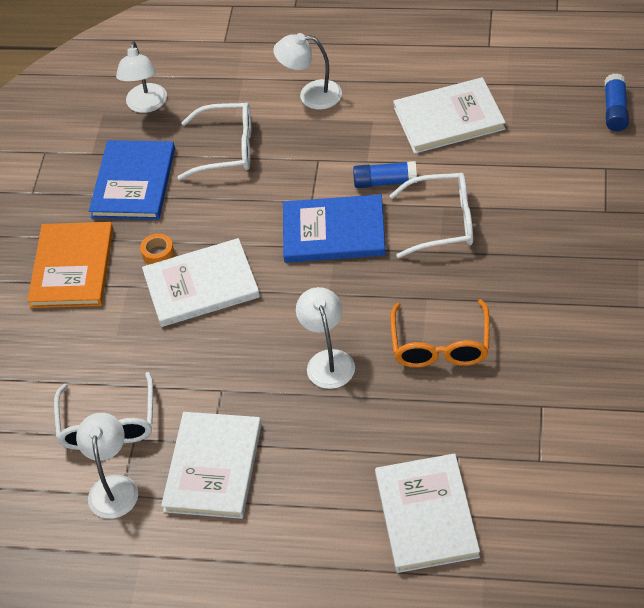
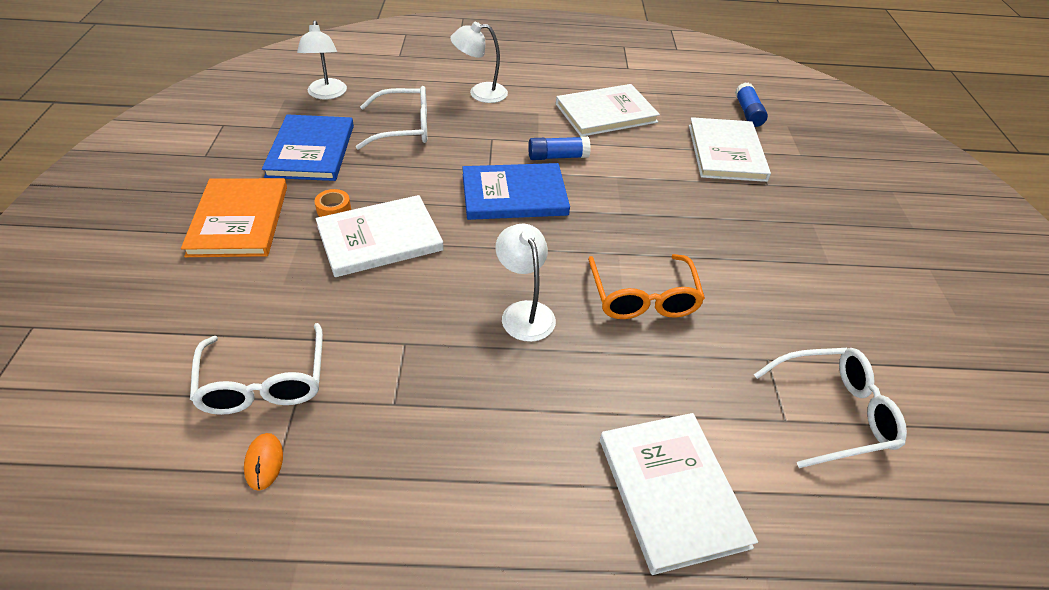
camera: 15 degrees left, 5 degrees down
white lamp [76,413,138,519] -> orange mouse [244,433,283,491]
white book [161,412,262,519] -> white book moved to [689,117,771,182]
white glasses [390,173,473,258] -> white glasses moved to [754,348,907,468]

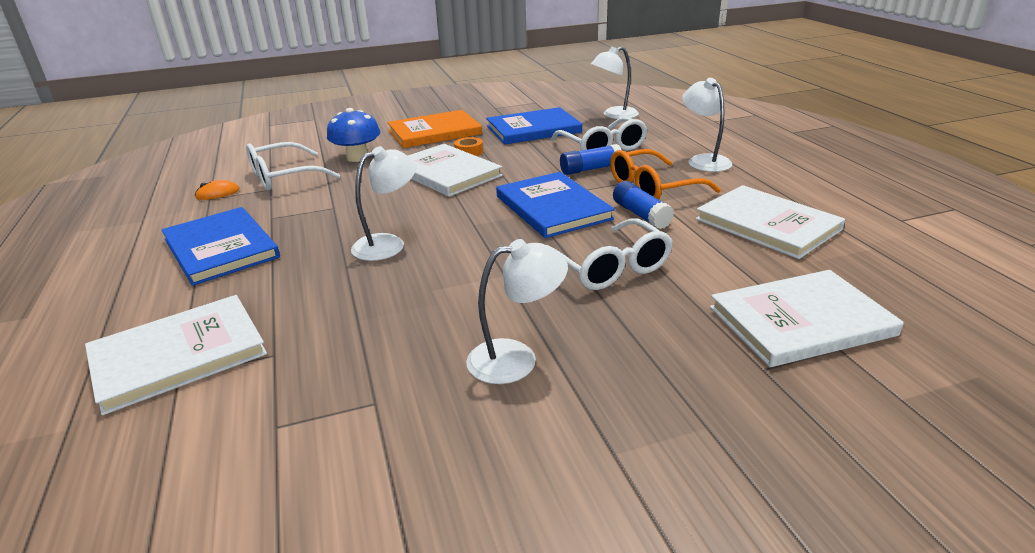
camera: 75 degrees right, 15 degrees down
orange glasses [588,254,705,319] -> orange glasses moved to [610,149,721,200]
blue glue stick [735,82,768,127] -> blue glue stick moved to [560,144,621,175]
white glasses [754,348,907,468] -> white glasses moved to [547,218,673,290]
none -> blue book [162,207,280,286]
none -> blue mushroom [327,108,380,162]
none -> white lamp [466,239,568,384]

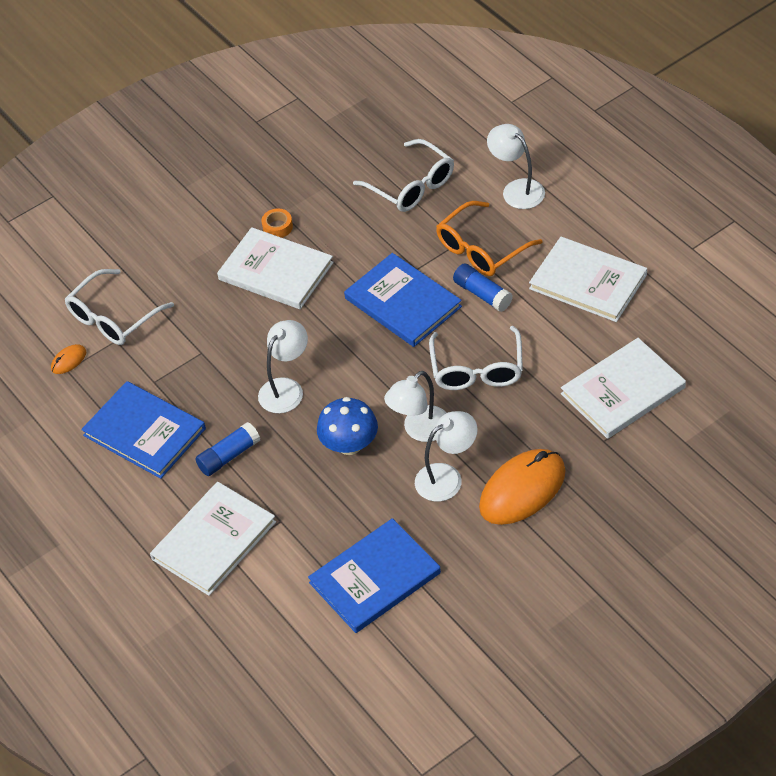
camera: 15 degrees left, 20 degrees up
blue mushroom [327,108,380,162] -> blue mushroom moved to [317,397,378,455]
orange book [387,110,482,148] -> none
blue book [486,107,582,144] -> blue book moved to [308,518,441,633]
white glasses [547,218,673,290] -> white glasses turned 45 degrees clockwise [429,326,523,390]
blue glue stick [560,144,621,175] -> blue glue stick moved to [195,422,260,476]
white lamp [591,46,639,119] -> white lamp moved to [384,371,446,442]
none -> orange mouse [479,449,566,525]

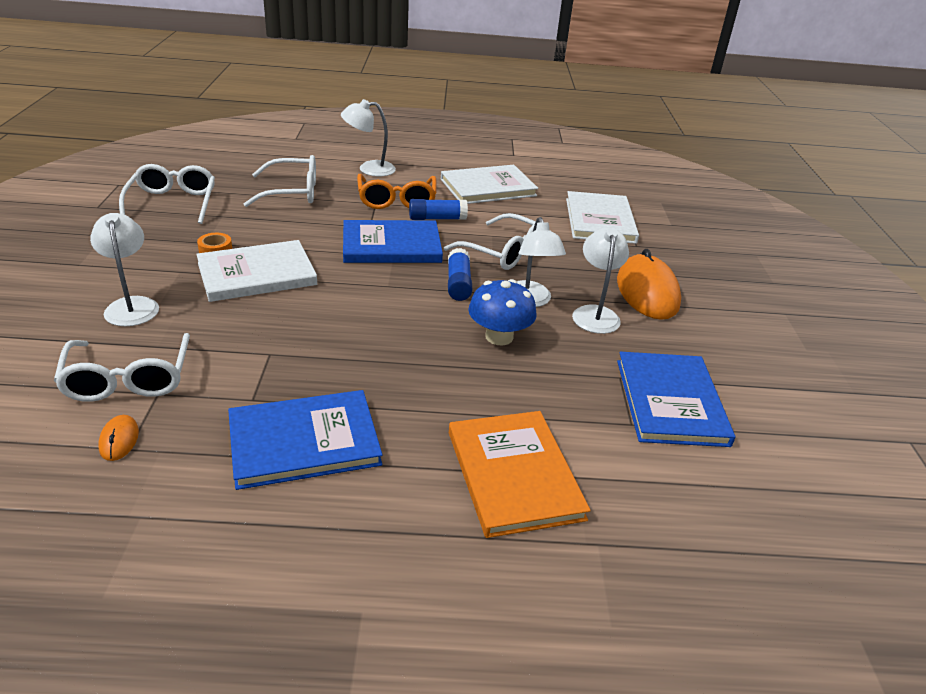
camera: 60 degrees left, 15 degrees down
white book [150,482,276,596] -> orange book [449,411,591,538]
blue glue stick [195,422,260,476] -> blue glue stick moved to [448,248,473,301]
white lamp [258,320,308,413] -> white lamp moved to [90,213,159,326]
none -> white glasses [119,164,215,224]

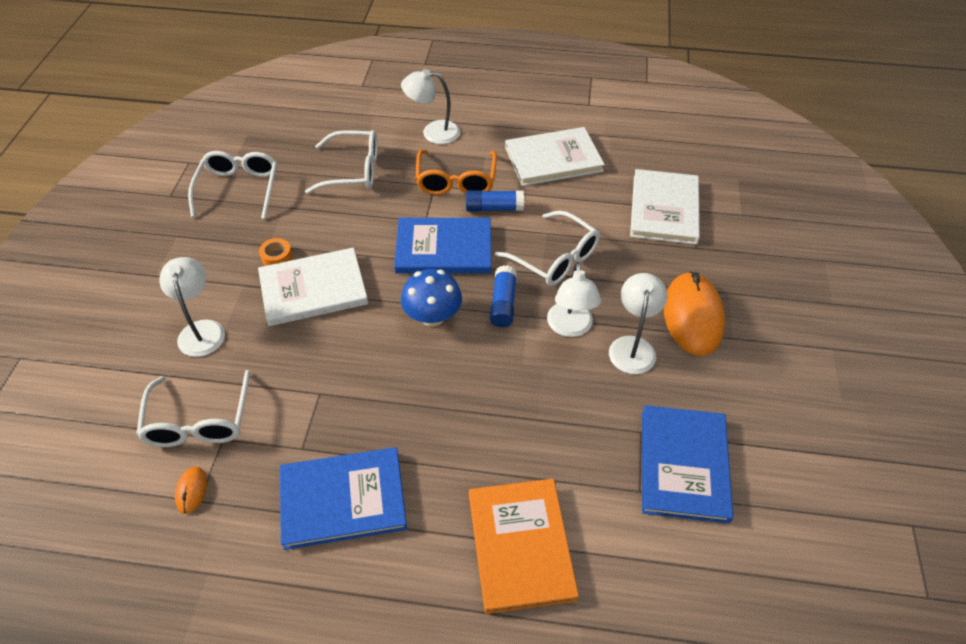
camera: 10 degrees right, 15 degrees up
blue mushroom [468,279,537,345] -> blue mushroom moved to [401,269,462,327]

